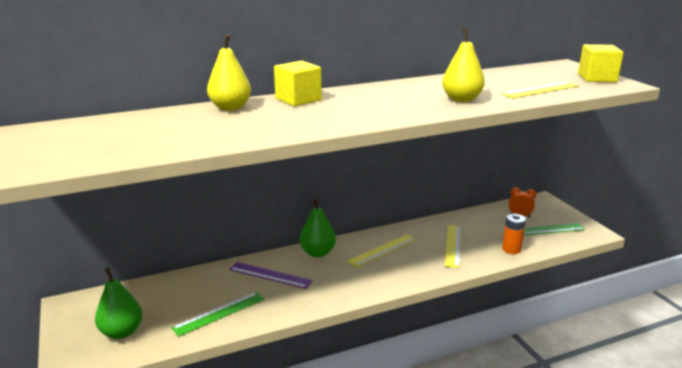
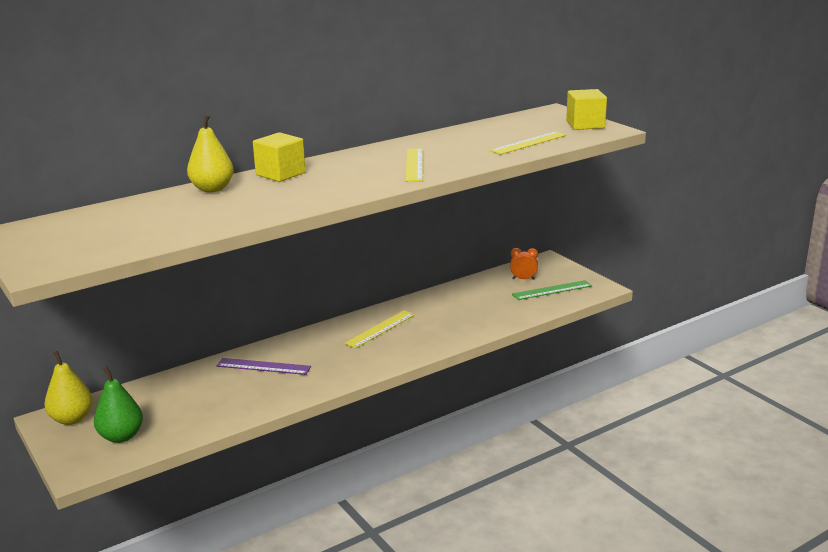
camera: 10 degrees left, 0 degrees up
green ruler [172,292,264,337] -> none
green pear [300,199,336,257] -> none
yellow pear [442,28,485,102] -> yellow pear moved to [44,351,93,425]
yellow ruler [445,225,461,268] -> yellow ruler moved to [405,148,423,181]
orange battery [502,213,526,254] -> none

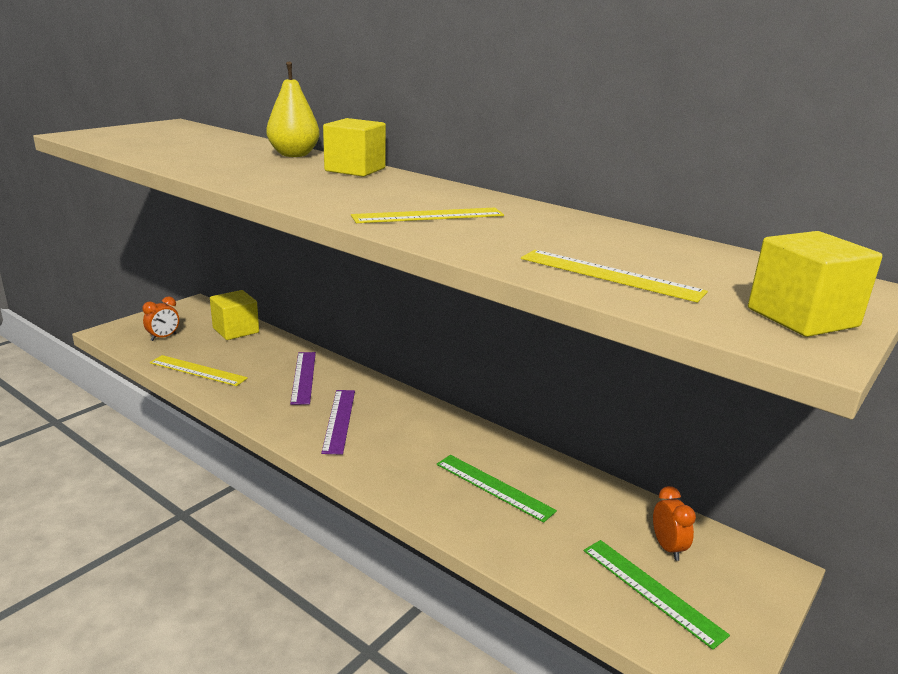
camera: 70 degrees right, 0 degrees up
yellow pear [44,351,93,425] -> none
green pear [94,367,143,443] -> orange clock [142,296,179,341]
yellow ruler [345,310,415,349] -> yellow ruler moved to [150,355,248,386]
none -> yellow cube [210,290,259,340]
none -> purple ruler [321,390,355,455]
none -> green ruler [437,455,557,523]

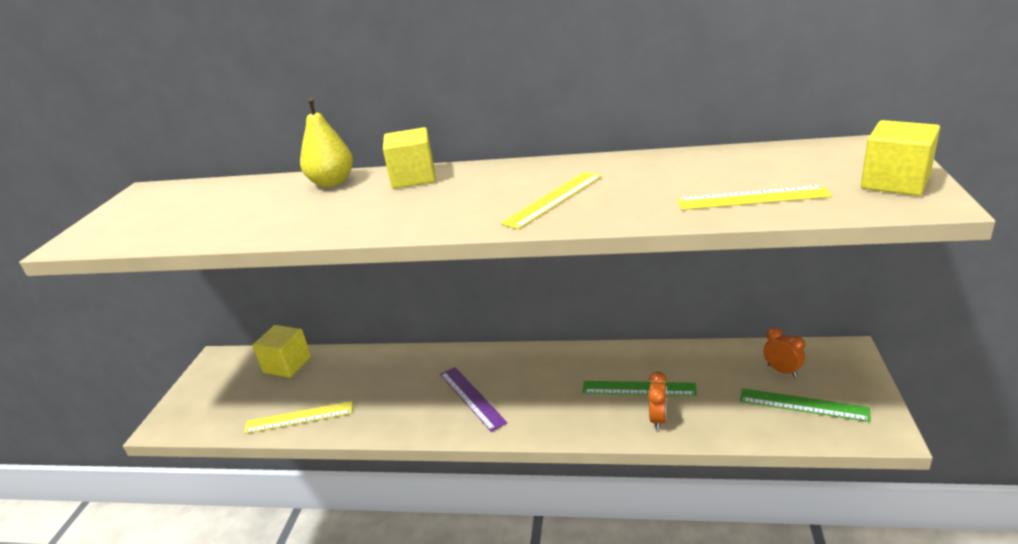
camera: 25 degrees left, 5 degrees up
orange clock [142,296,179,341] -> orange clock moved to [648,372,667,430]
purple ruler [290,352,316,405] -> none

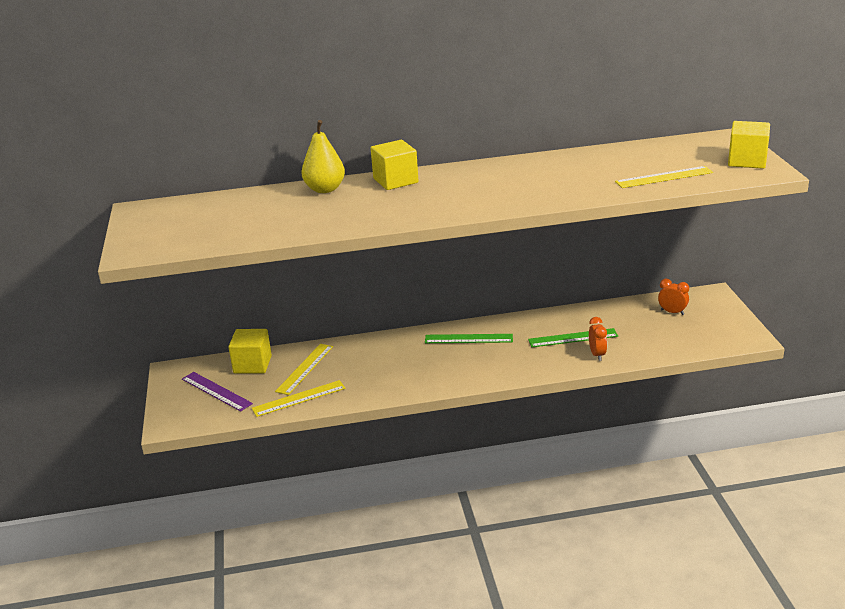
camera: 20 degrees left, 0 degrees up
purple ruler [440,367,507,432] -> purple ruler moved to [182,372,253,411]
yellow ruler [501,172,602,229] -> yellow ruler moved to [275,344,333,395]
green ruler [740,388,871,422] -> green ruler moved to [425,334,513,343]

